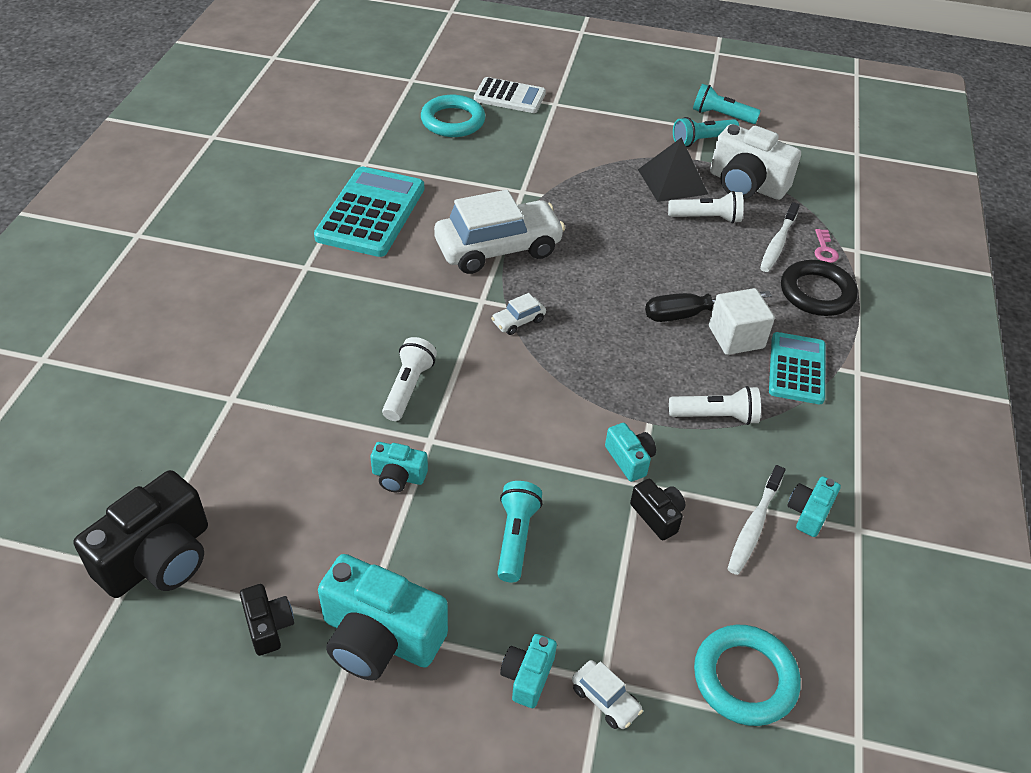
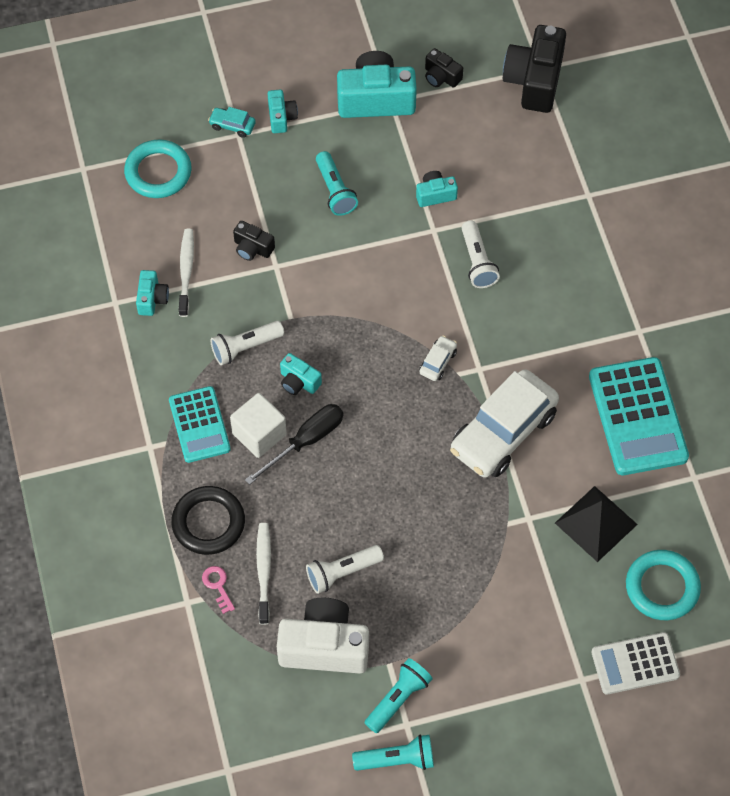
camera: 155 degrees right, 15 degrees up
white car [572,660,643,729] -> turquoise car [208,107,256,138]
turquoise camera [605,423,656,482] -> turquoise camera moved to [280,353,322,395]
black pyramid [638,137,708,202] -> black pyramid moved to [555,486,638,562]

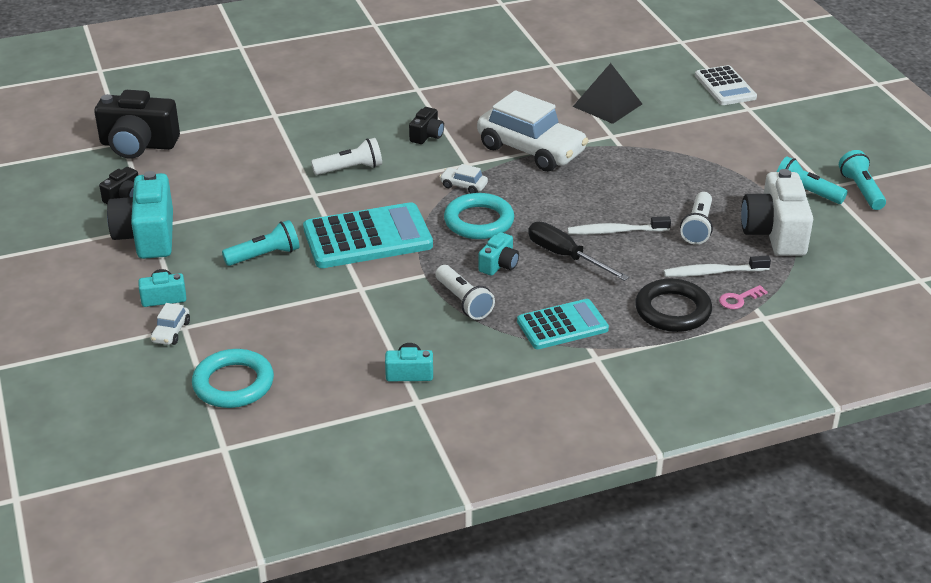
camera: 95 degrees left, 25 degrees down
white toothbrush [179,229,194,317] -> white toothbrush moved to [567,216,671,235]
turquoise car [208,107,256,138] -> white car [151,303,190,345]
white cube [230,393,287,458] -> none
black camera [233,221,275,261] -> black camera moved to [409,107,444,144]
white flashlight [306,545,384,594] -> white flashlight turned 45 degrees clockwise [680,192,713,245]
turquoise camera [416,171,458,207] -> none
turquoise calculator [589,357,689,475] -> turquoise calculator moved to [303,202,433,268]
turquoise ring [626,550,701,620] -> turquoise ring moved to [444,193,514,239]

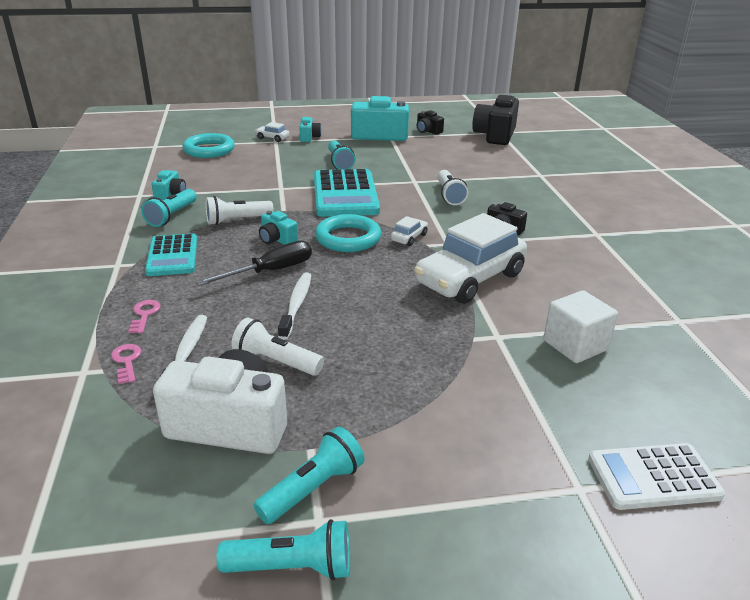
camera: 100 degrees right, 5 degrees down
black pyramid [573,63,642,124] -> white cube [543,290,618,363]
black ring [635,279,712,332] -> pink key [128,300,161,333]
none -> turquoise flashlight [141,189,197,227]

